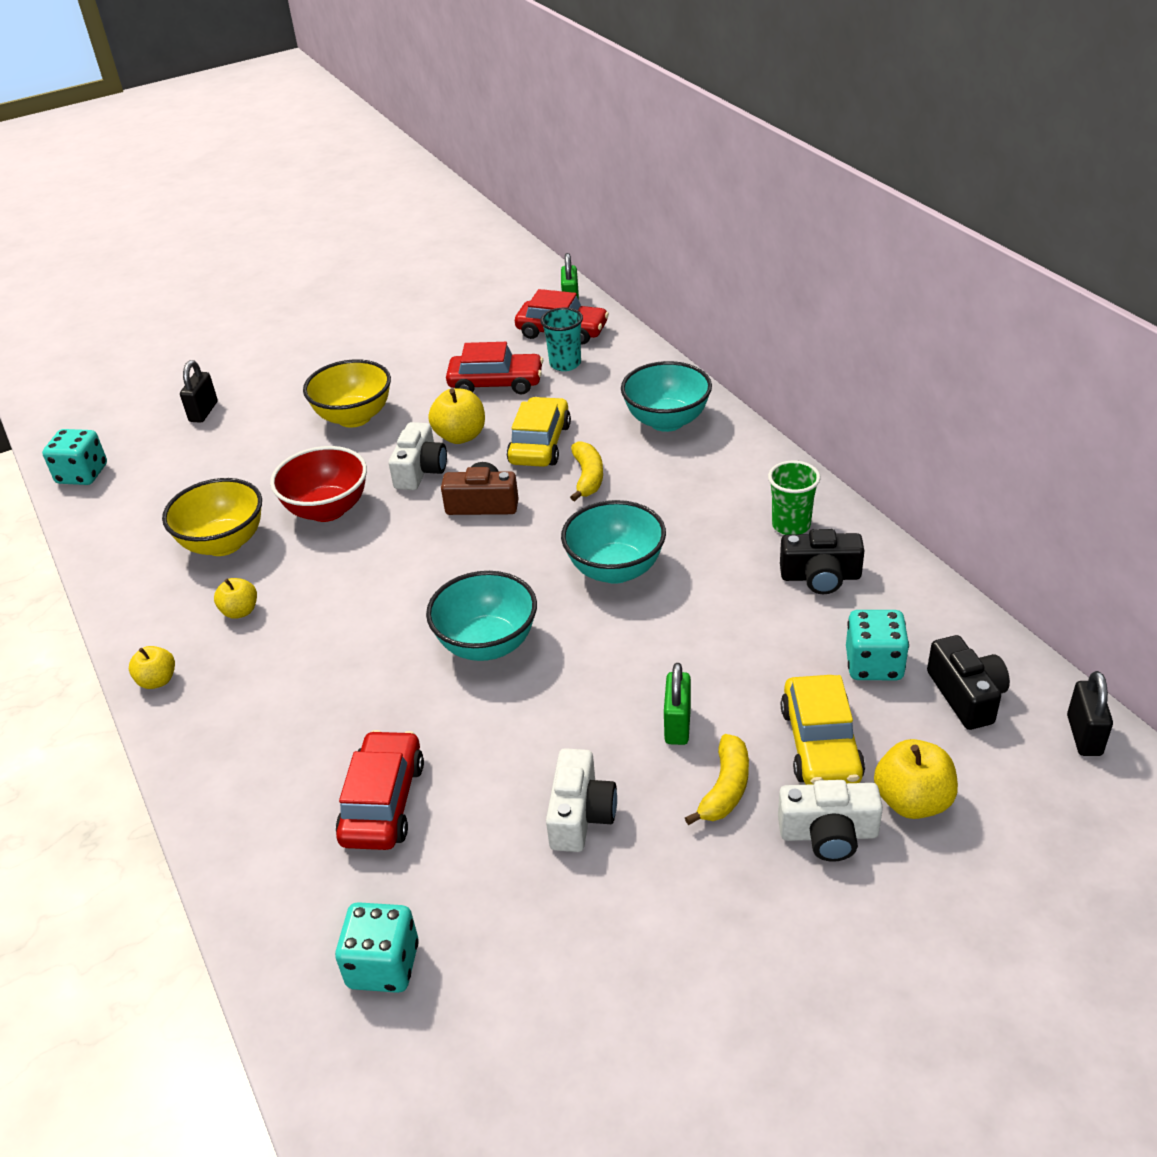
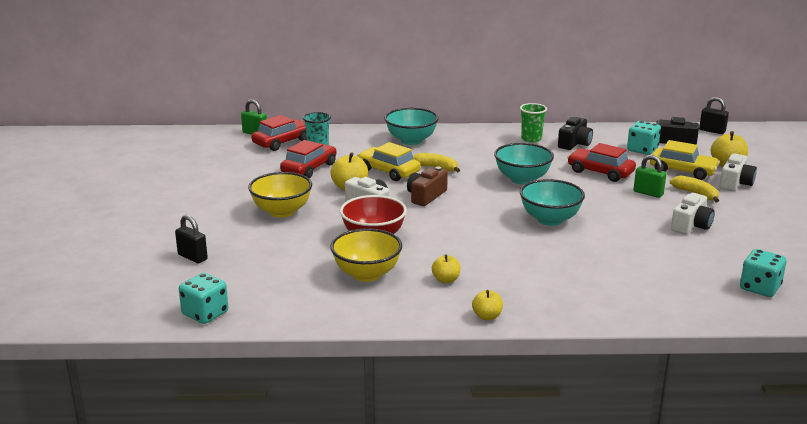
camera: 65 degrees left, 15 degrees down
red car [336,730,424,850] -> red car moved to [567,143,636,182]
white camera [546,748,617,852] -> white camera turned 90 degrees clockwise [671,193,715,234]

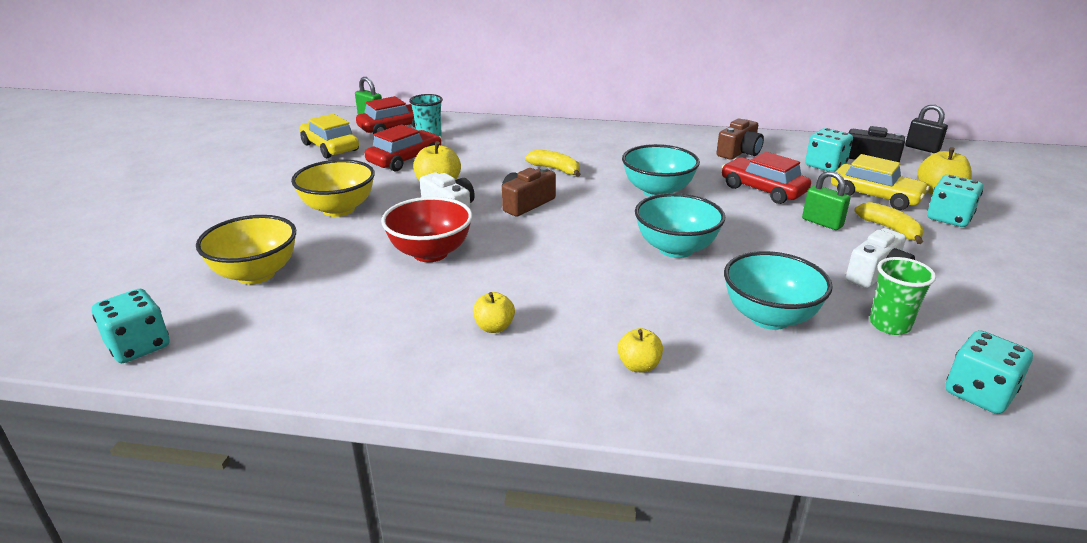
camera: 10 degrees right, 5 degrees up
black padlock [175,215,208,263] -> none
yellow bowl [330,228,402,282] -> yellow bowl moved to [196,215,296,285]
yellow car [357,142,421,181] -> yellow car moved to [299,114,359,158]
turquoise bowl [384,108,439,145] -> turquoise bowl moved to [724,251,833,330]
yellow apple [472,290,503,320] -> yellow apple moved to [617,328,663,372]
green cup [520,103,547,143] -> green cup moved to [870,257,936,335]
black camera [558,117,593,150] -> brown camera [716,119,764,160]
white camera [719,153,757,191] -> turquoise dice [927,175,983,227]

